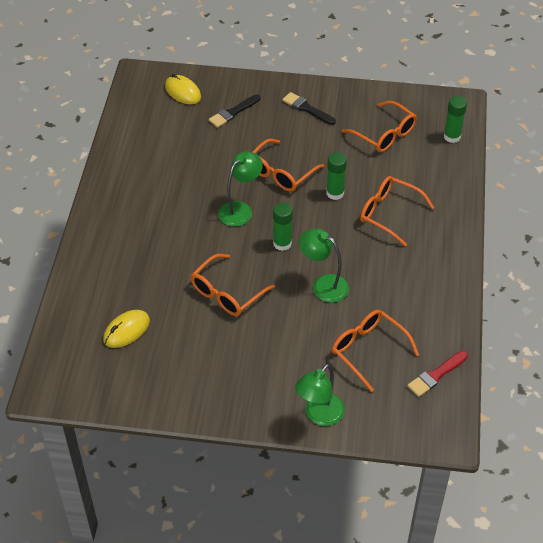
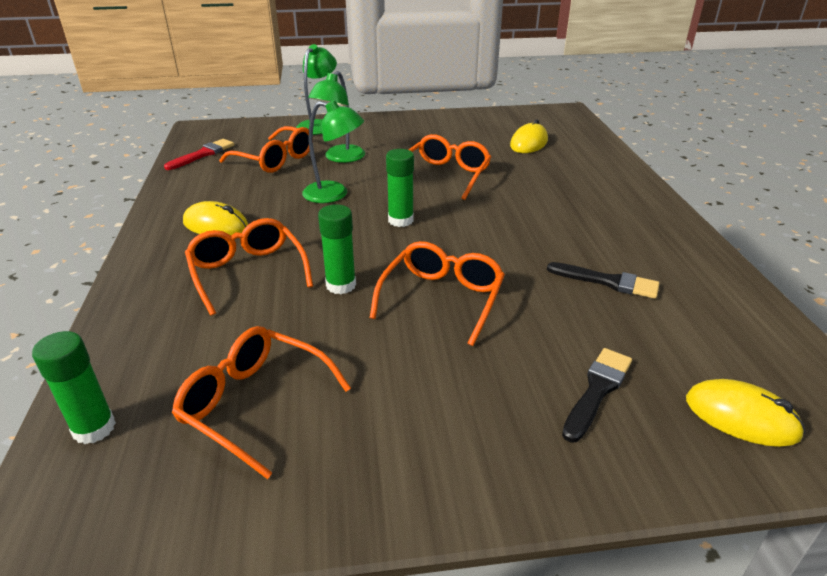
camera: 165 degrees right, 15 degrees down
green lamp [218,151,263,226] -> green lamp moved to [308,71,365,163]
black brush [282,92,336,125] -> black brush moved to [547,262,660,299]
orange glasses [360,176,434,246] -> orange glasses turned 135 degrees counterclockwise [185,218,313,316]
none -> yellow mouse [183,201,248,235]

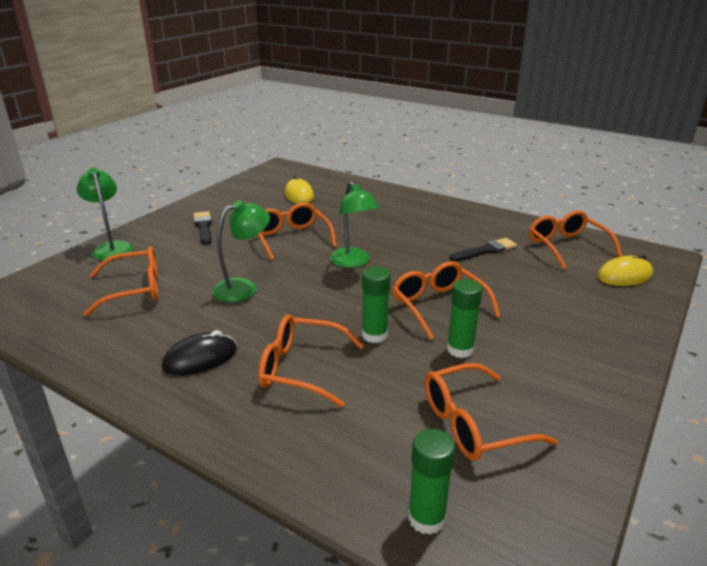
camera: 50 degrees left, 5 degrees down
red brush [164,139,234,170] -> none
yellow mouse [183,201,248,235] -> black mouse [162,330,237,375]
green lamp [308,71,365,163] -> green lamp moved to [330,181,379,268]
green glue stick [386,149,414,227] -> green glue stick moved to [447,279,483,358]
black brush [562,348,632,443] -> black brush moved to [194,211,212,245]
none -> orange glasses [529,210,622,269]

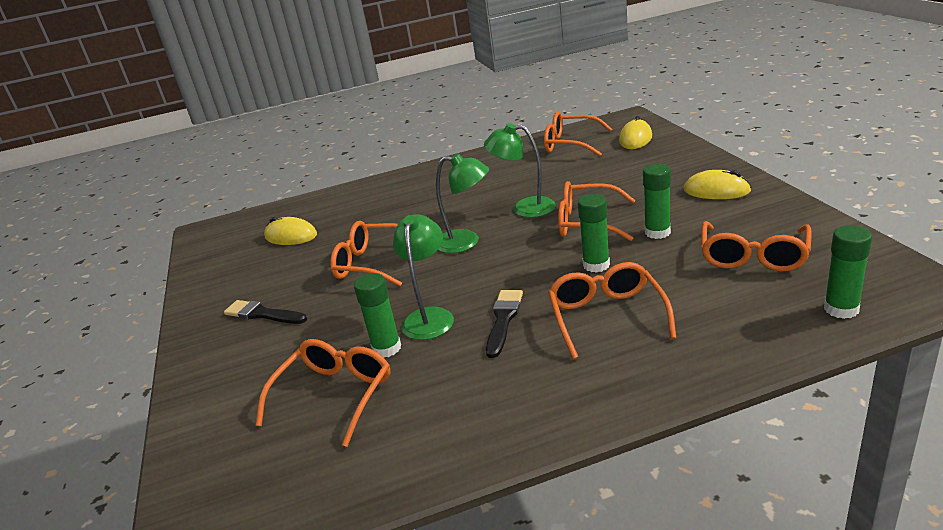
camera: 45 degrees left, 0 degrees up
green lamp [77,168,133,260] -> green lamp moved to [484,123,555,218]
black mouse [162,330,237,375] -> none
orange glasses [258,314,364,407] -> orange glasses turned 120 degrees clockwise [548,262,676,359]
black brush [449,238,517,261] -> black brush moved to [486,290,523,358]
none -> green glue stick [354,273,401,357]
none -> yellow mouse [684,170,752,199]

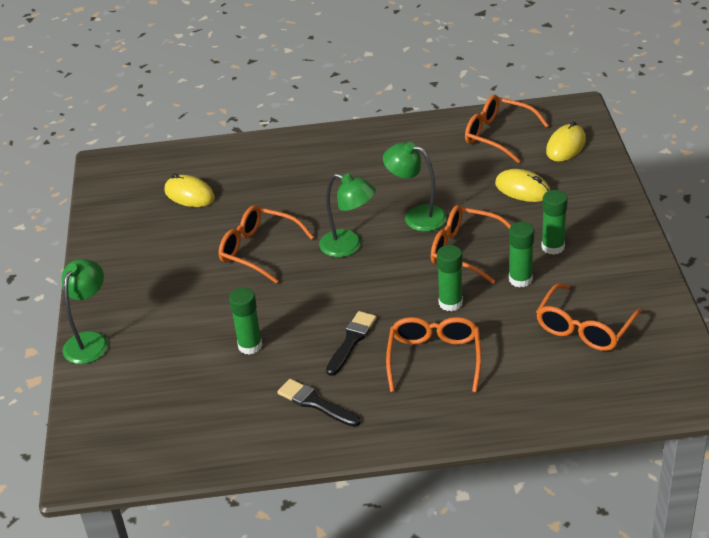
camera: 10 degrees right, 10 degrees up
black brush [224,300,307,324] -> black brush moved to [277,379,360,427]
orange glasses [256,339,390,447] -> none
green lamp [393,214,454,340] -> green lamp moved to [62,259,108,364]
yellow mouse [684,170,752,199] -> yellow mouse moved to [495,169,550,202]
green glue stick [824,225,872,319] -> green glue stick moved to [541,190,568,255]

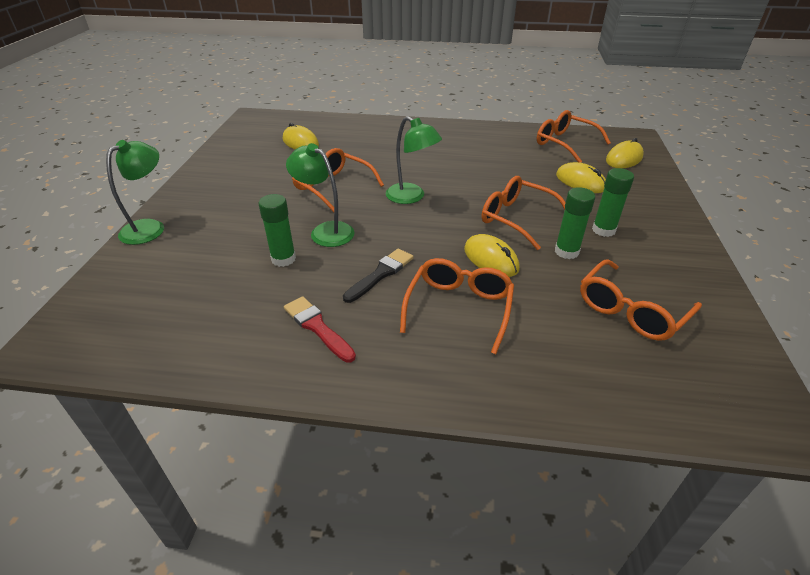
camera: 10 degrees right, 0 degrees up
black brush [277,379,360,427] -> red brush [284,296,356,363]
green lamp [383,142,447,232] -> green lamp moved to [286,143,354,247]
green glue stick [437,245,463,311] -> yellow mouse [464,234,520,277]

